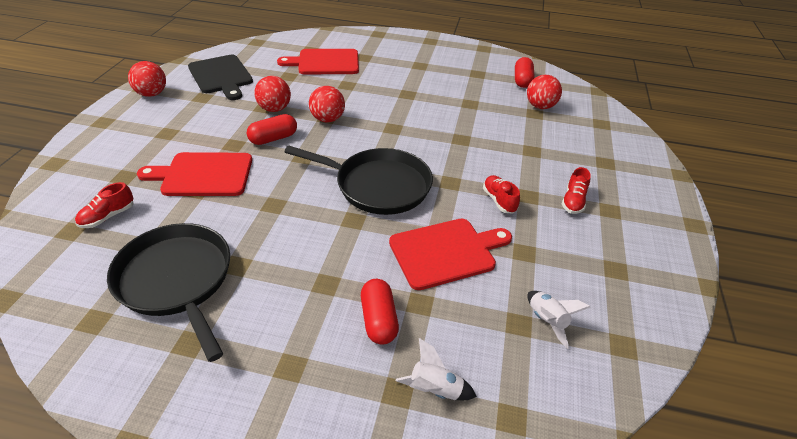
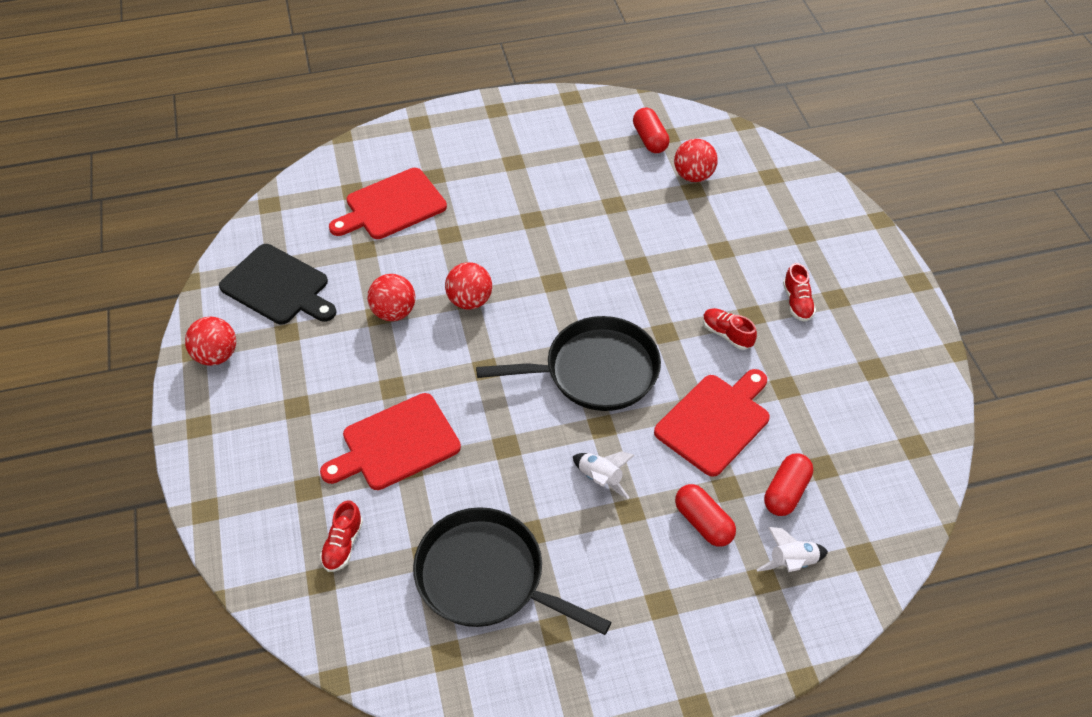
camera: 25 degrees left, 10 degrees up
red capsule [247,114,297,145] -> red capsule moved to [764,453,813,516]
white rocket [527,291,590,349] -> white rocket moved to [573,451,634,499]

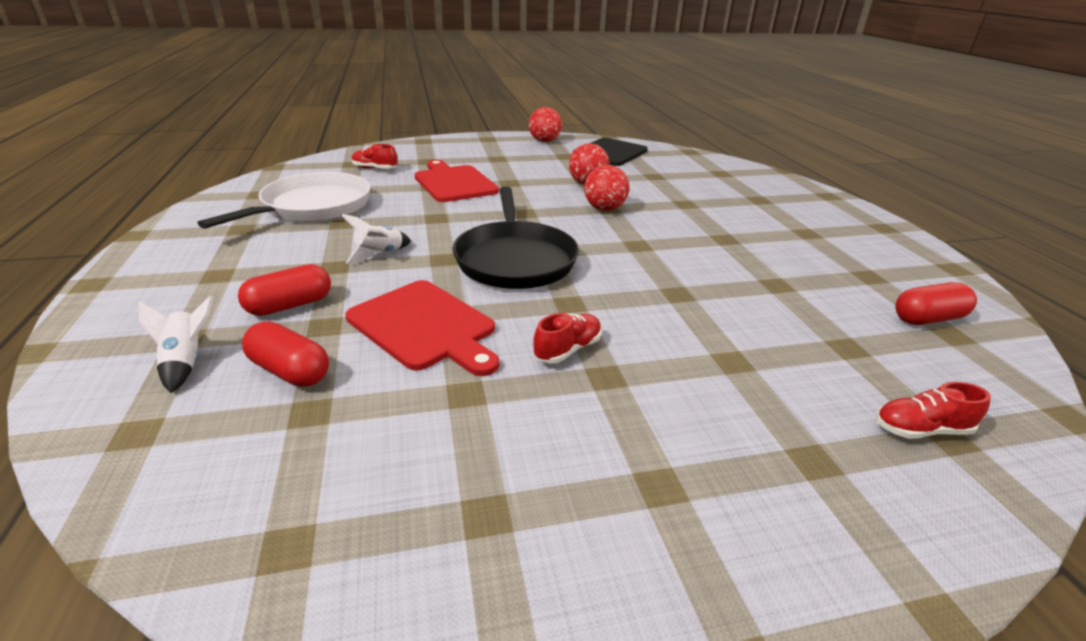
camera: 90 degrees right, 20 degrees down
red cutting board [329,168,447,239] -> none
black pan [413,507,611,635] -> white pan [198,172,370,229]
red ball [674,139,718,182] -> none
red shoe [783,263,816,322] -> red shoe moved to [876,382,991,439]

